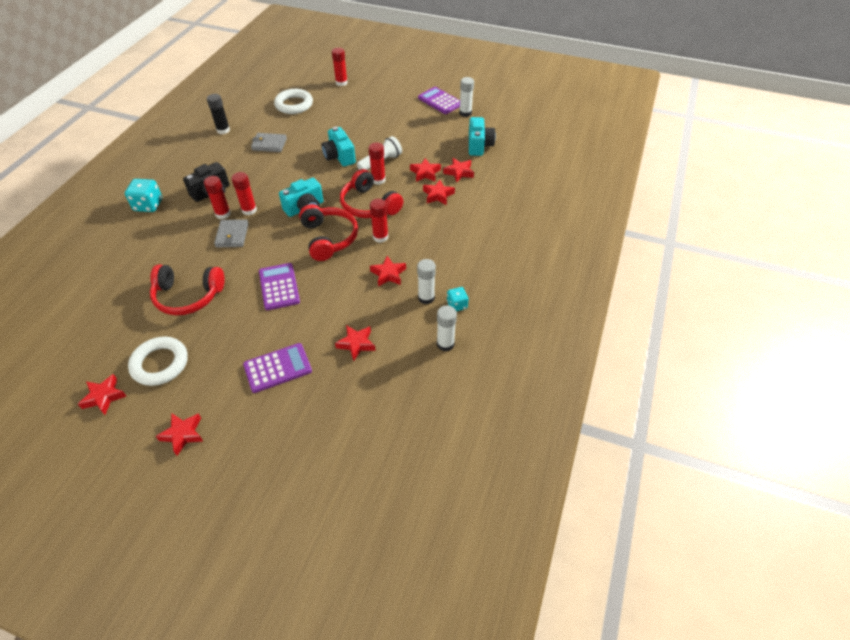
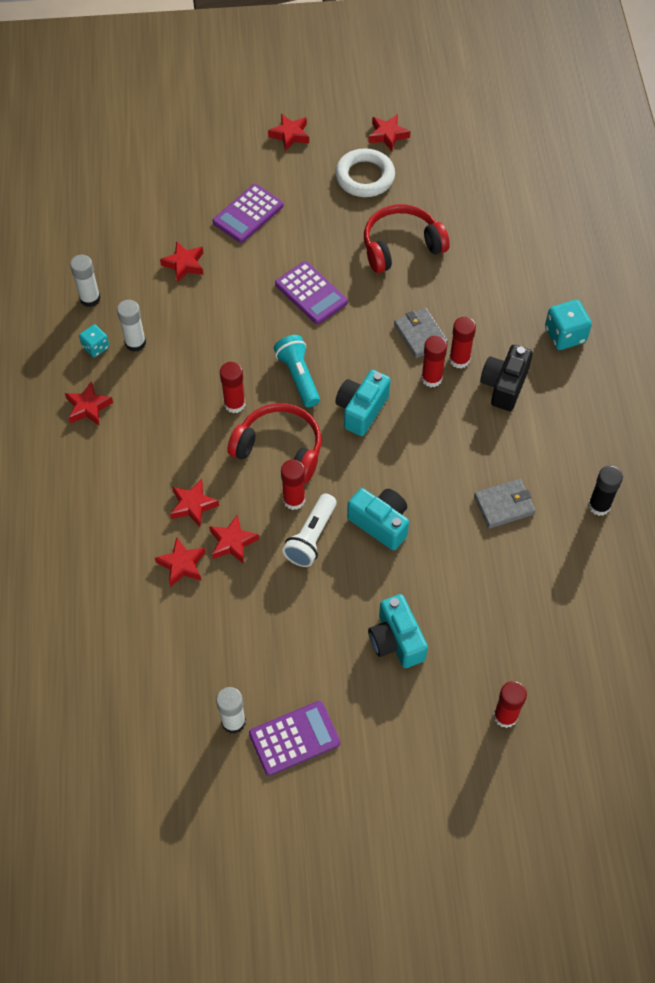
camera: 155 degrees right, 10 degrees up
white ring [274,89,313,114] -> none
red headphones [299,204,358,261] -> turquoise flashlight [274,335,320,407]
red star [370,256,406,287] -> red star moved to [65,381,113,425]
purple calculator [418,87,460,114] -> purple calculator turned 45 degrees counterclockwise [249,701,340,776]
turquoise camera [469,117,496,156] -> turquoise camera moved to [368,594,428,668]

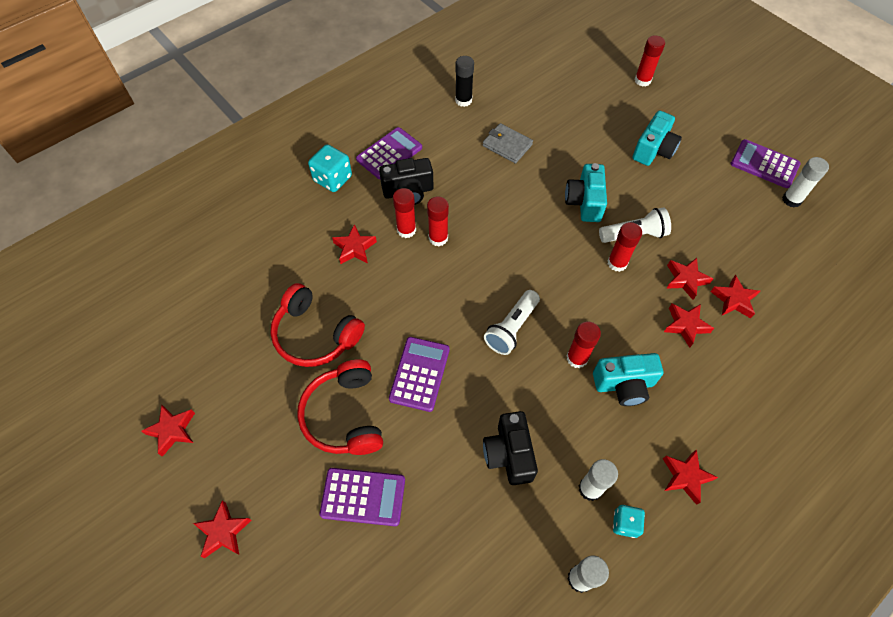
camera: 125 degrees left, 0 degrees up
red star [160,241,204,283] -> red star moved to [332,224,377,264]
red headphones [228,403,321,483] -> red headphones moved to [297,359,383,455]
turquoise flashlight [274,335,320,407] -> white flashlight [484,290,540,355]
white ring [335,148,395,197] -> none
turquoise camera [335,370,390,436] -> turquoise camera moved to [593,353,663,406]
grey wallet [394,308,448,359] -> none
none -> purple calculator [356,127,422,179]
none -> black camera [483,411,538,485]

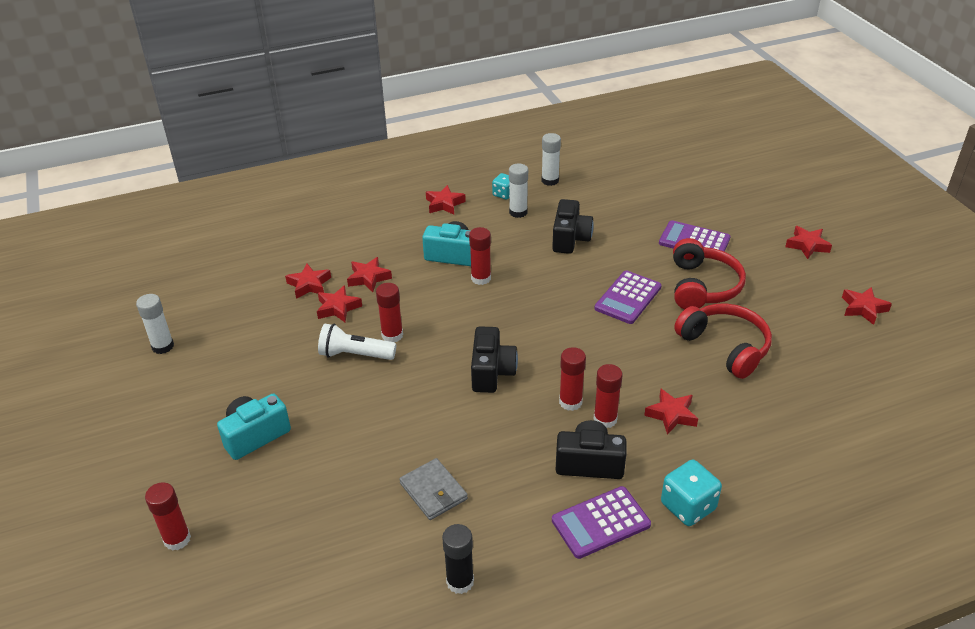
camera: 160 degrees left, 20 degrees down
white flashlight [484,290,540,355] -> none
turquoise camera [565,163,607,222] -> none
purple calculator [730,139,801,188] -> none
none -> black camera [471,326,518,393]

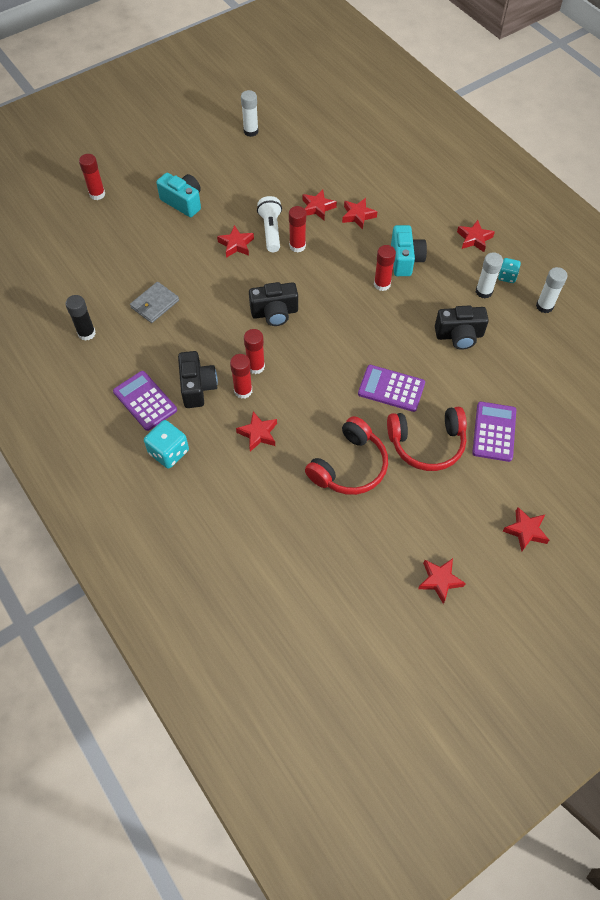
camera: 75 degrees right, 20 degrees up
red star [285,264,331,299] -> red star moved to [217,225,254,258]

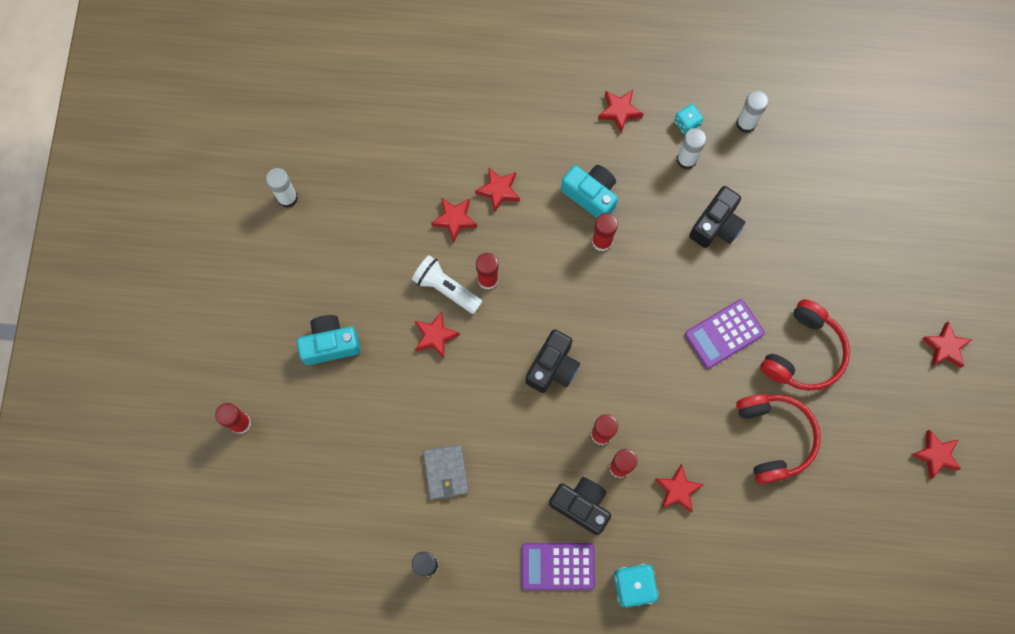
camera: 50 degrees left, 15 degrees up
purple calculator [472,402,516,462] -> none

